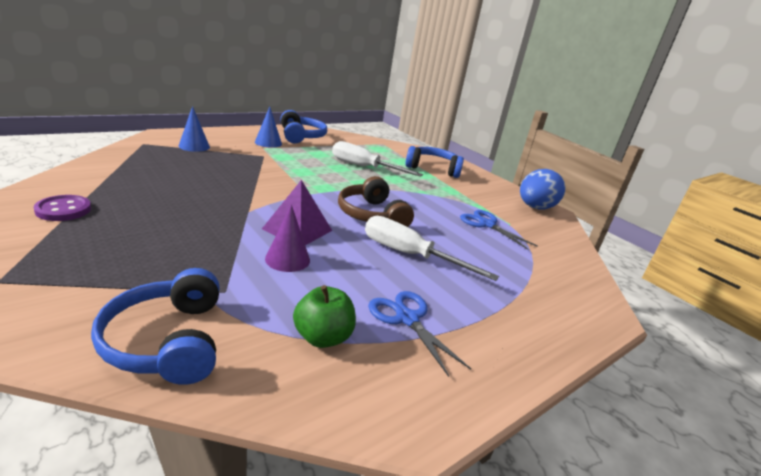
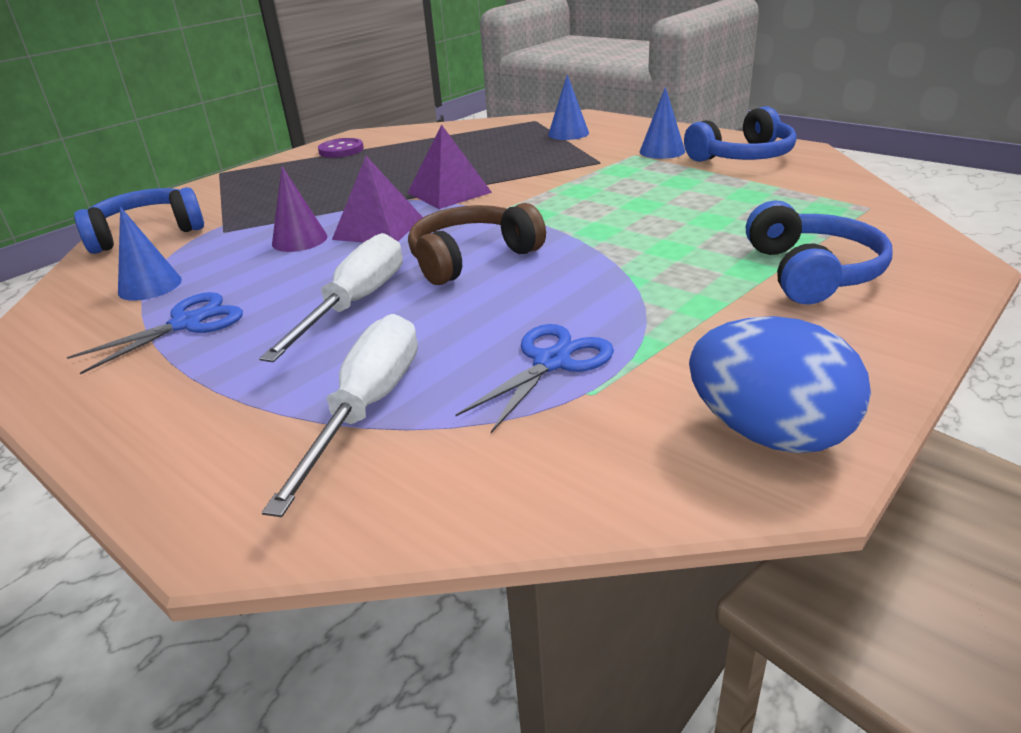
camera: 85 degrees right, 5 degrees up
green apple [293,285,356,348] -> blue cone [118,207,182,301]
white screwdriver [332,141,423,177] -> white screwdriver moved to [262,314,418,517]
none -> purple pyramid [408,124,492,209]

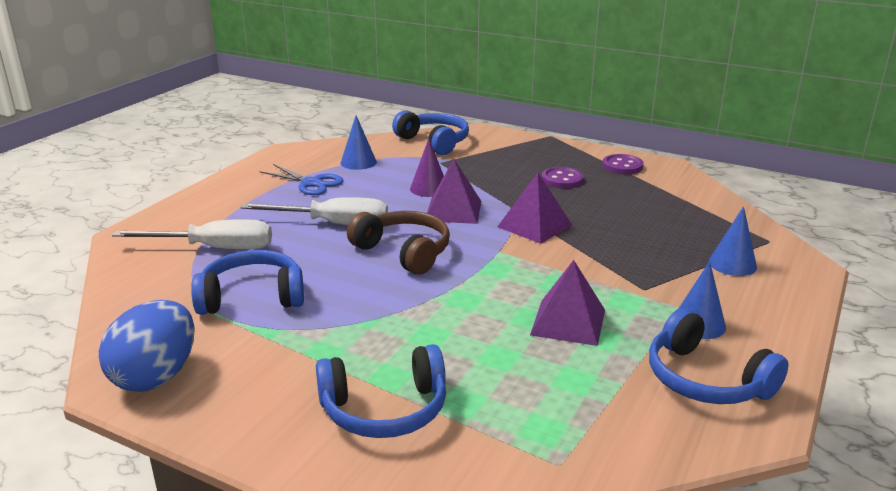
camera: 75 degrees right, 5 degrees down
blue scissors [456,324,614,433] -> blue headphones [191,250,304,315]
none -> purple pyramid [530,260,605,346]
none -> purple button [542,167,584,189]

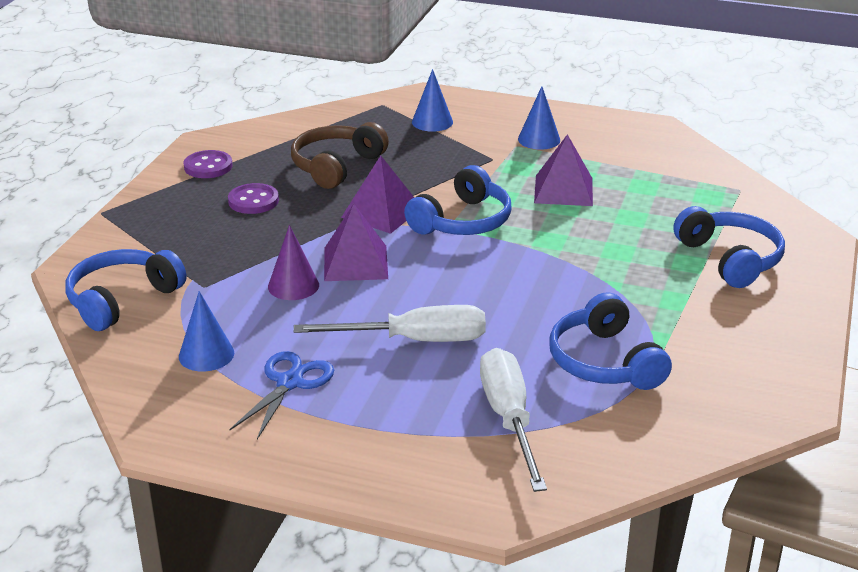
camera: 100 degrees left, 5 degrees up
blue egg [99,300,195,392] -> none
white screwdriver [240,197,388,225] -> white screwdriver turned 90 degrees clockwise [294,305,486,342]
brown headphones [347,211,450,275] -> brown headphones moved to [291,122,389,189]
blue headphones [649,308,788,404] -> blue headphones moved to [404,165,511,235]

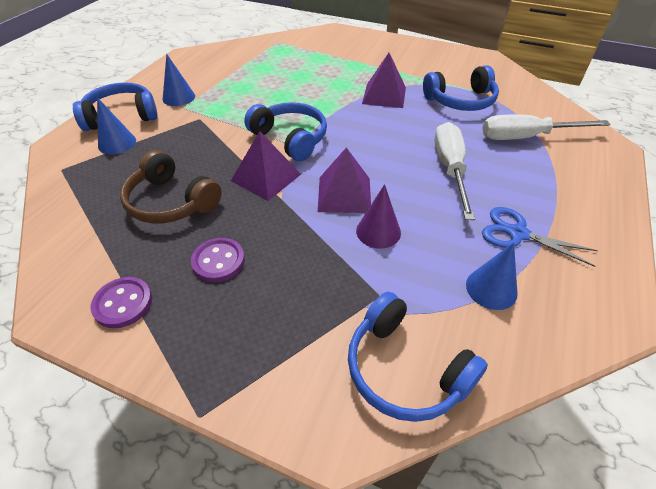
camera: 85 degrees left, 15 degrees up
purple pyramid [534,134,593,206] -> purple pyramid moved to [362,53,406,108]
blue headphones [673,206,785,288] -> blue headphones moved to [73,82,158,131]

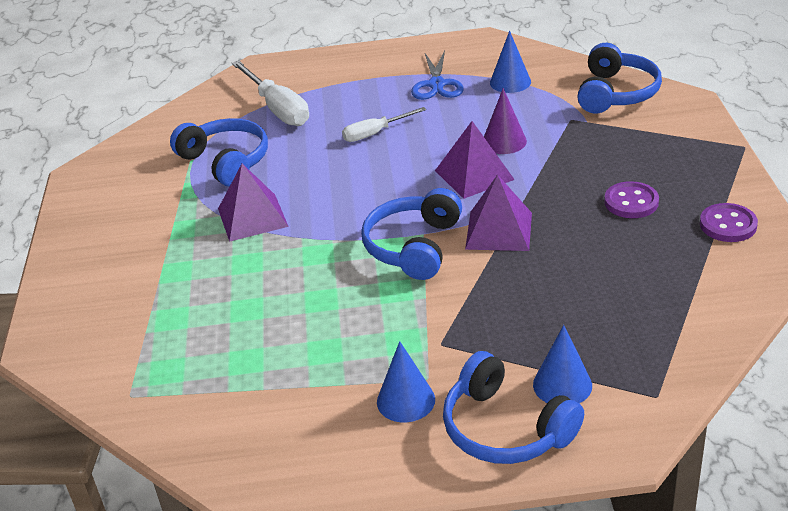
camera: 115 degrees left, 10 degrees down
brown headphones [120,150,222,224] -> none
white screwdriver [435,122,475,220] -> white screwdriver [342,107,426,142], size x0.60

